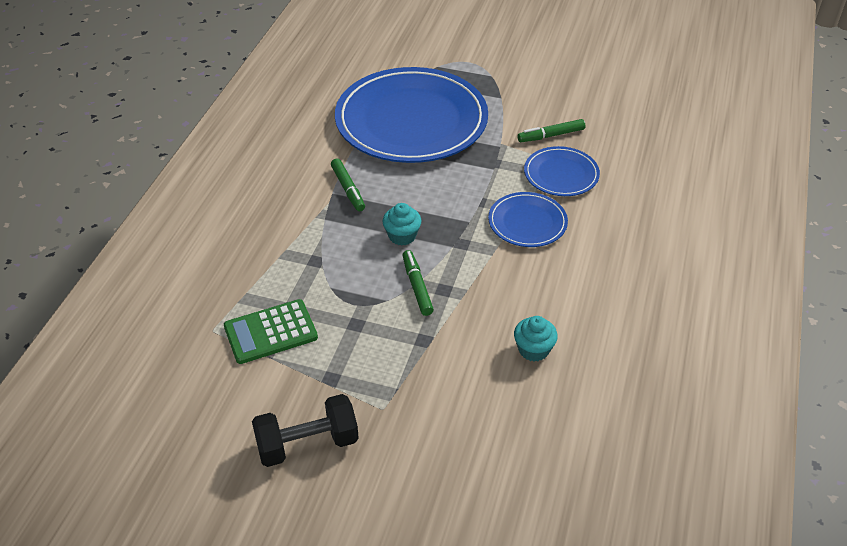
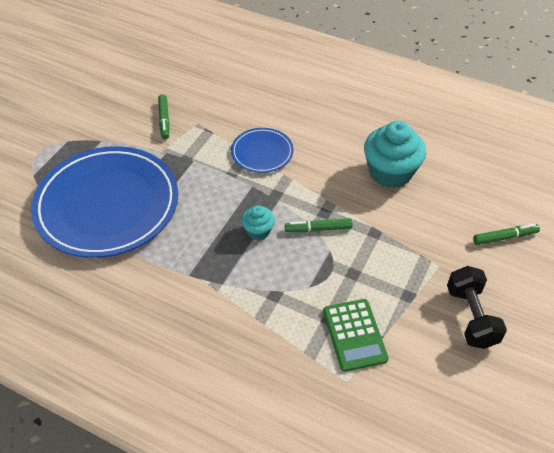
camera: 80 degrees left, 5 degrees up
green marker [331,158,365,211] -> green marker moved to [473,224,540,245]
turquoise cupcake [514,316,558,362] -> turquoise cupcake [364,121,426,189], size x1.95
blue plate [524,146,600,196] -> none

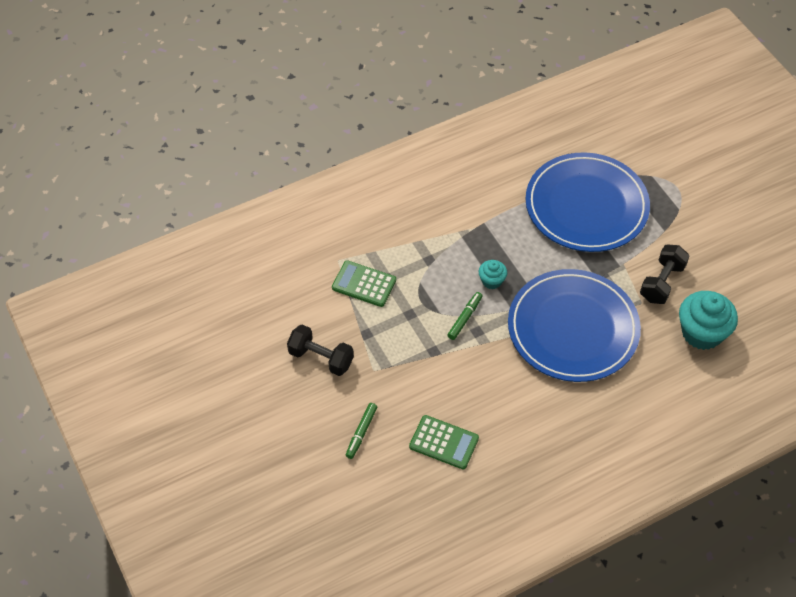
camera: 125 degrees right, 5 degrees up
green marker [158,95,170,140] -> black dumbbell [640,244,689,304]
blue plate [231,128,294,173] -> blue plate [508,269,641,382], size x2.16
turquoise cupcake [364,121,426,189] -> turquoise cupcake moved to [679,291,738,350]
none -> green calculator [409,415,479,469]

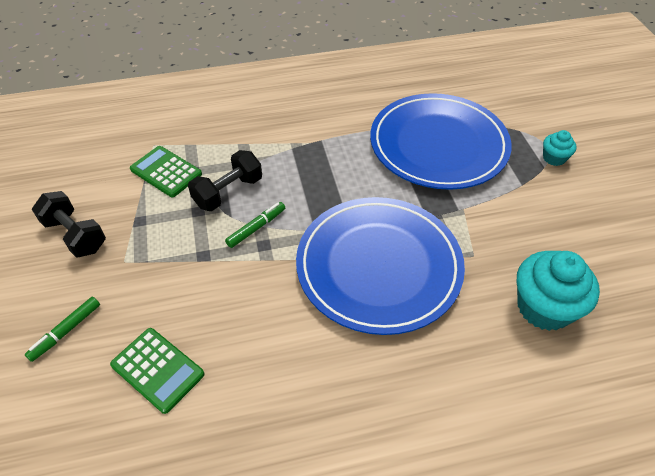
camera: 15 degrees right, 5 degrees down
turquoise cupcake [479,260,507,289] -> turquoise cupcake moved to [543,130,576,166]
black dumbbell [640,244,689,304] -> black dumbbell moved to [188,150,262,211]

